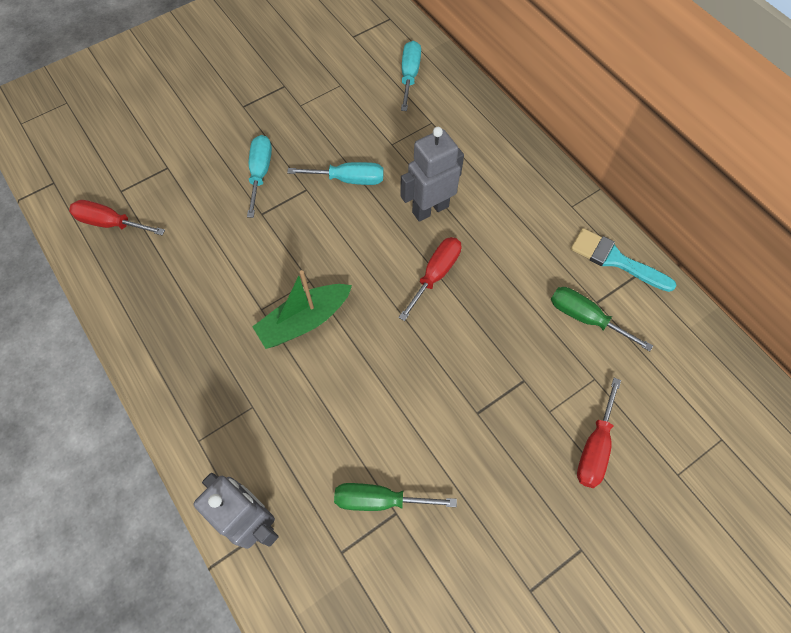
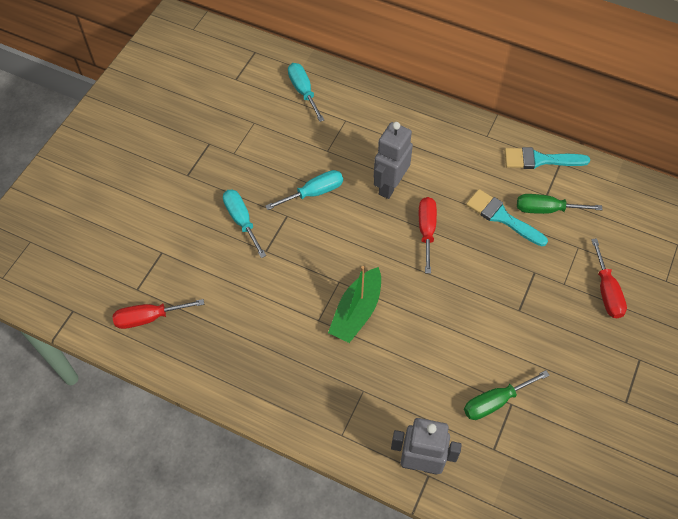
camera: 30 degrees left, 5 degrees down
none -> turquoise brush [466,189,548,246]

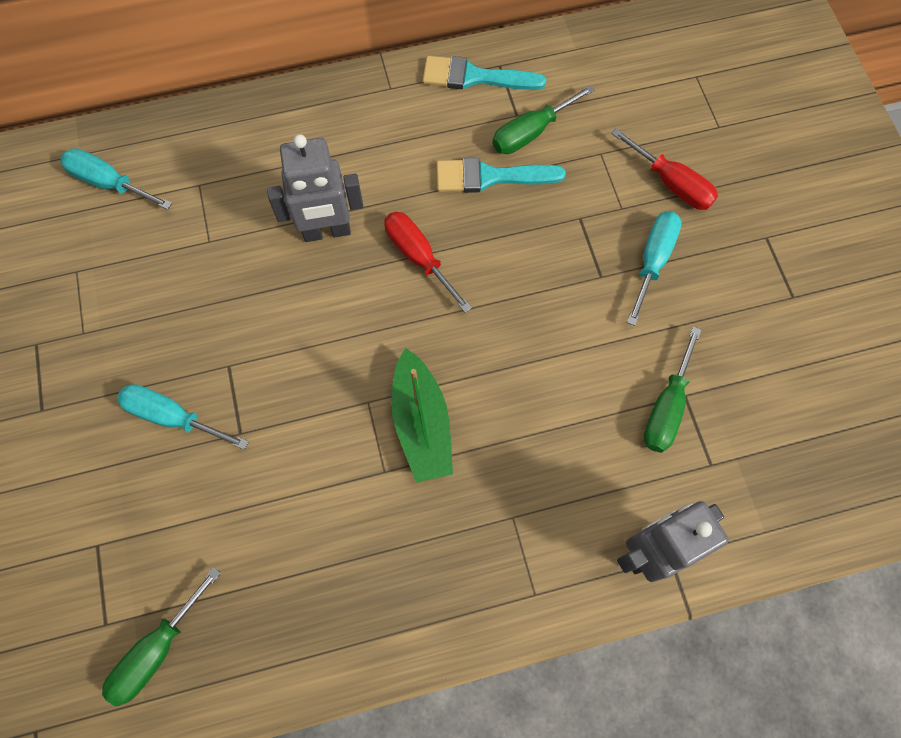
camera: 40 degrees left, 10 degrees up
red screwdriver [113,299,204,329] -> green screwdriver [102,567,221,706]
turquoise screwdriver [265,170,343,210] -> turquoise screwdriver moved to [627,211,682,326]
grey robot [374,122,413,199] -> grey robot turned 90 degrees counterclockwise [267,134,363,242]
turquoise brush [505,147,590,169] -> turquoise brush turned 45 degrees clockwise [422,56,546,90]

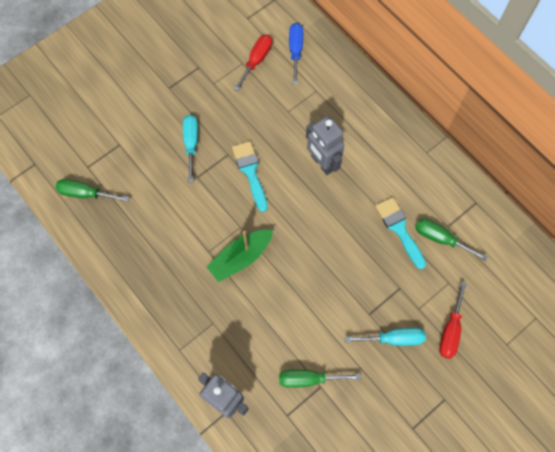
camera: 65 degrees right, 0 degrees up
turquoise screwdriver [60,148,172,210] -> blue screwdriver [289,23,303,85]
red screwdriver [384,212,472,313] -> red screwdriver moved to [234,35,272,91]
turquoise brush [422,56,546,90] -> turquoise brush moved to [232,141,268,212]

